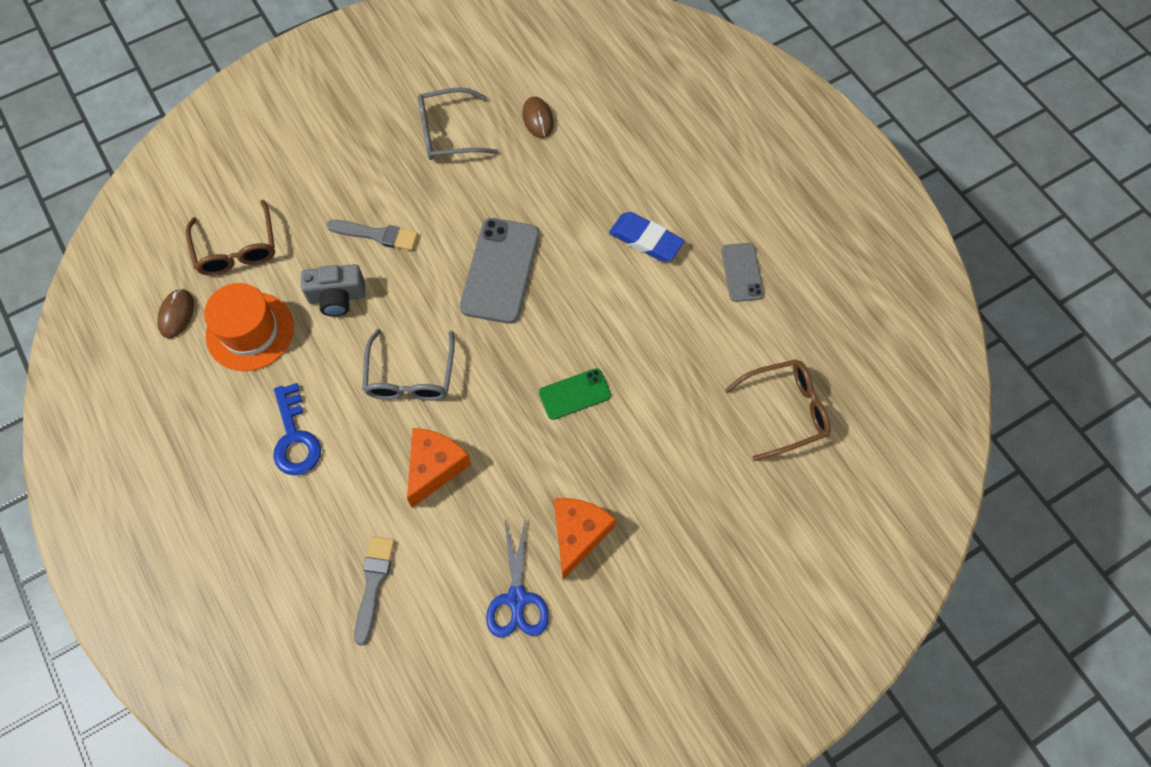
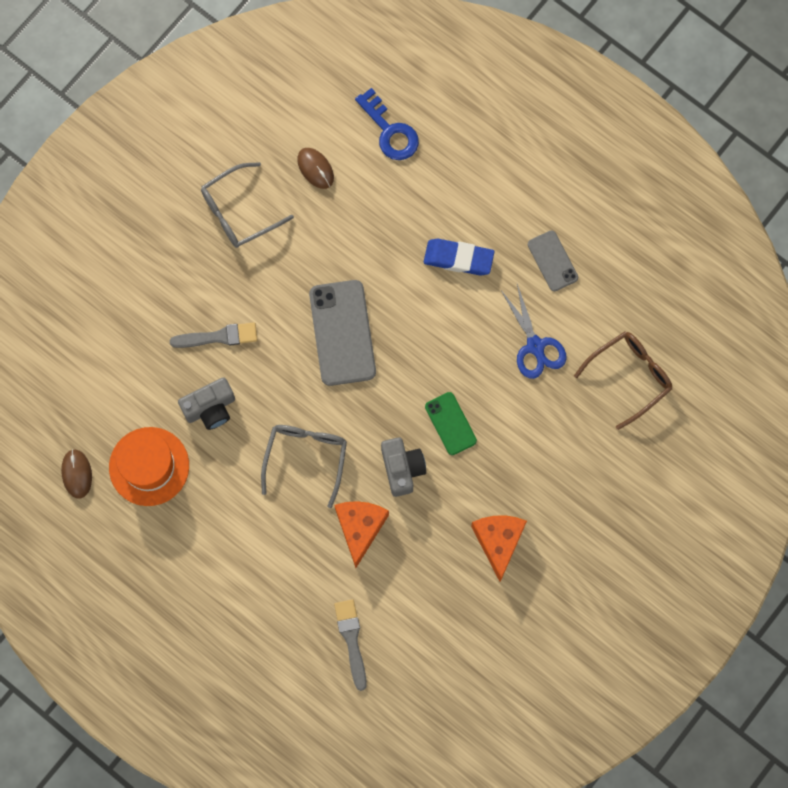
camera: 20 degrees left, 10 degrees up
brown glasses [186,200,275,276] -> none
blue key [273,383,321,475] -> blue key moved to [355,88,419,160]
grey glasses [362,329,455,401] -> grey glasses turned 150 degrees counterclockwise [261,425,347,508]
blue scissors [486,517,549,638] -> blue scissors moved to [500,284,567,379]
green phone [539,368,611,420] -> green phone turned 75 degrees counterclockwise [425,392,477,455]
none -> grey camera [381,437,426,497]

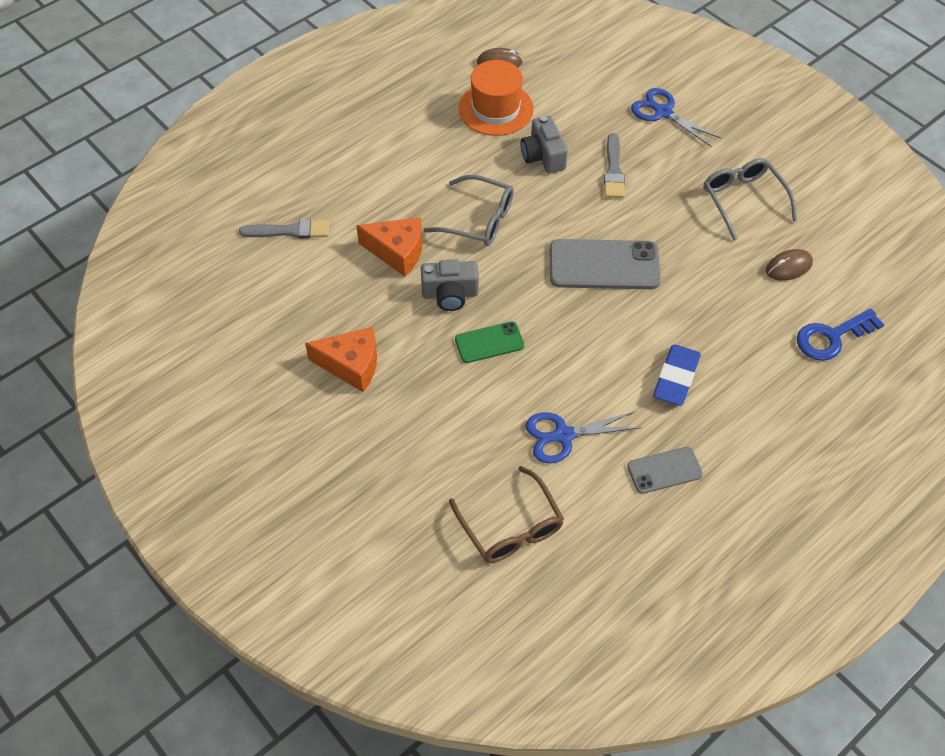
camera: 100 degrees right, 20 degrees down
none -> blue scissors [631,88,721,146]

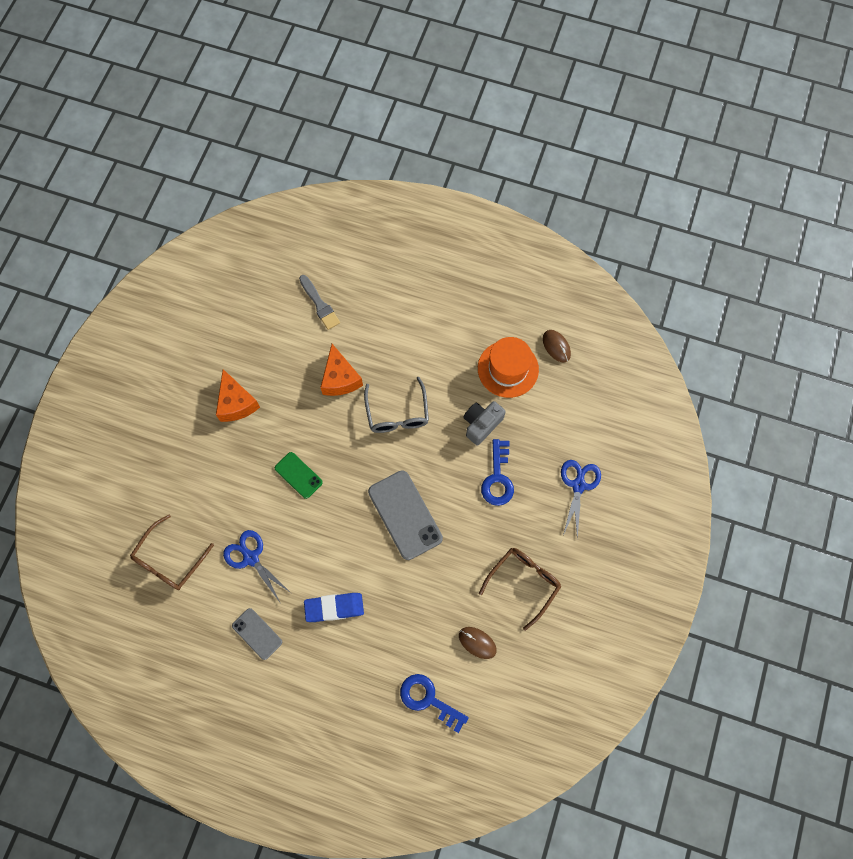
camera: 60 degrees right, 15 degrees up
grey camera [421,259,479,311] -> none
grey brush [604,133,625,198] -> blue key [481,439,514,506]
grey glasses [704,158,797,241] -> brown glasses [479,548,561,631]

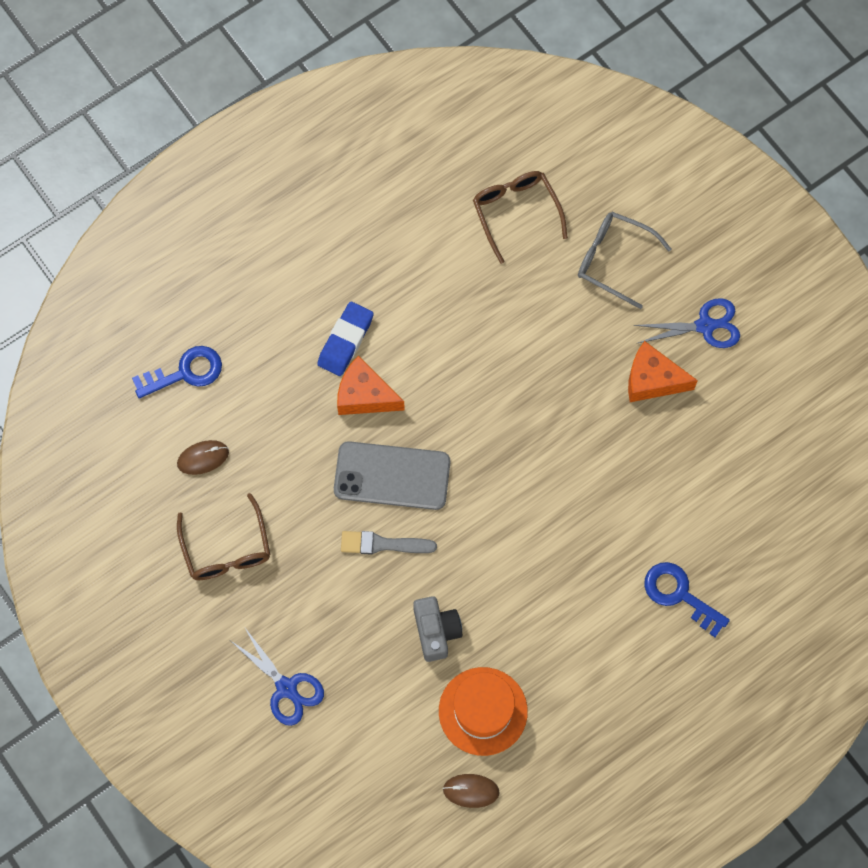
camera: 125 degrees right, 0 degrees up
blue scissors [223,530,291,604] -> blue scissors moved to [634,298,740,348]
grey phone [232,608,282,660] -> none
green phone [275,452,323,499] -> none
grey brush [299,275,340,330] -> grey brush moved to [341,531,437,555]
orange cheese [320,344,363,396] -> orange cheese moved to [337,355,405,415]
grey glasses [364,377,429,433] -> grey glasses moved to [578,212,671,309]
blue key [481,439,514,506] -> blue key moved to [644,562,730,637]

